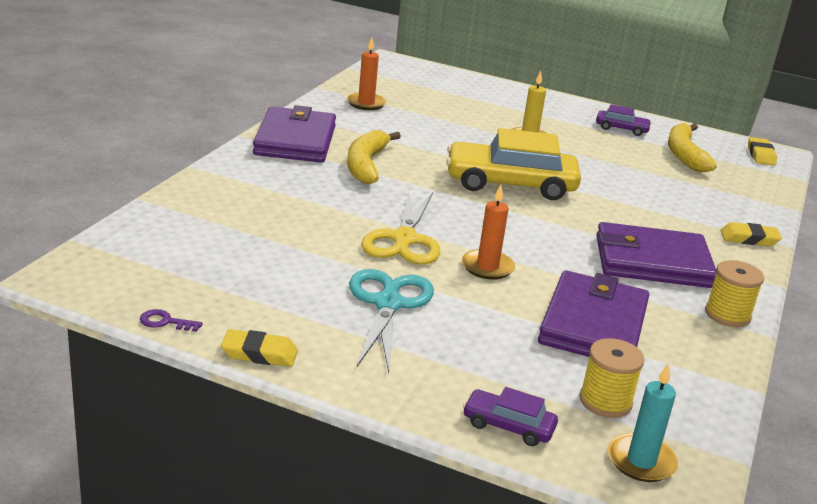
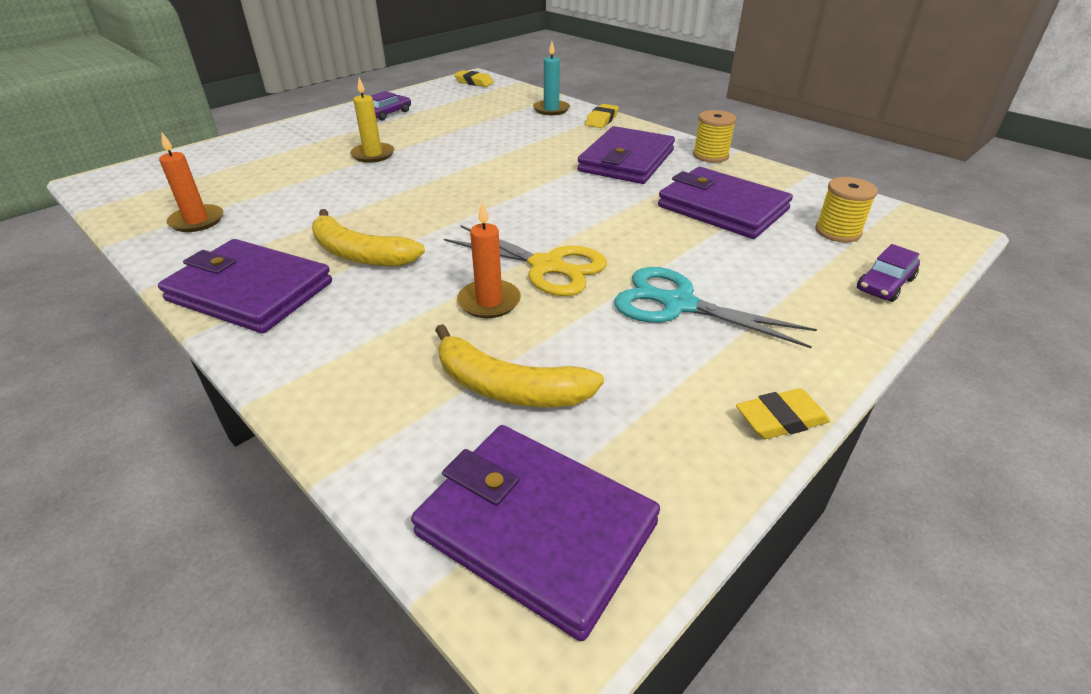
camera: 65 degrees left, 10 degrees up
purple key [140,309,203,332] -> none
yellow eraser [221,329,298,367] -> yellow eraser turned 45 degrees clockwise [736,388,830,439]
yellow car [446,128,581,200] -> none
orange candle [462,185,515,280] -> orange candle moved to [457,202,521,318]
turquoise candle [608,363,678,482] -> turquoise candle moved to [533,41,570,115]
yellow banana [668,123,717,172] -> yellow banana moved to [435,324,604,407]
none -> purple wallet [411,425,660,641]

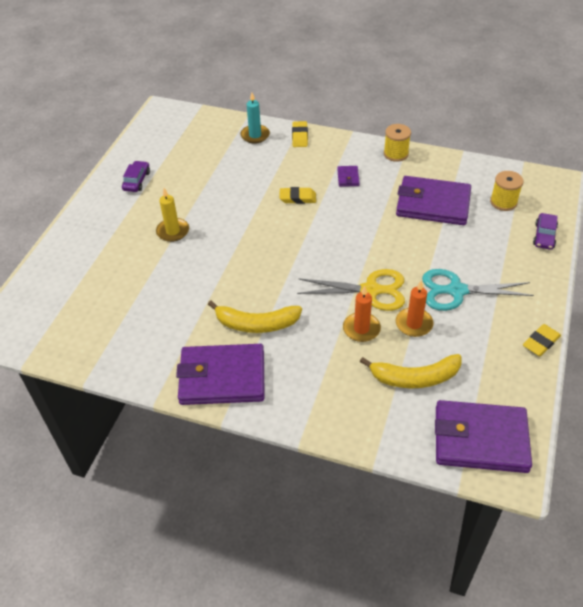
camera: 25 degrees left, 10 degrees up
orange candle [159,131,223,232] -> orange candle moved to [396,281,434,337]
yellow eraser [454,70,494,87] -> yellow eraser moved to [280,187,316,204]
purple wallet [577,126,675,184] -> purple wallet [337,166,360,187], size x0.41

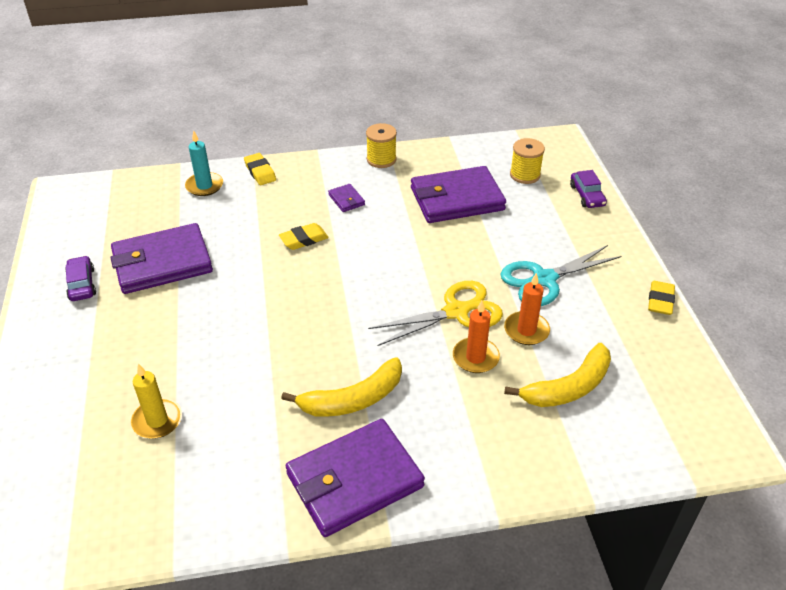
camera: 30 degrees left, 5 degrees down
yellow candle [156,188,189,242] -> yellow candle moved to [130,363,182,439]
purple wallet [435,400,532,473] -> purple wallet moved to [111,223,213,294]

